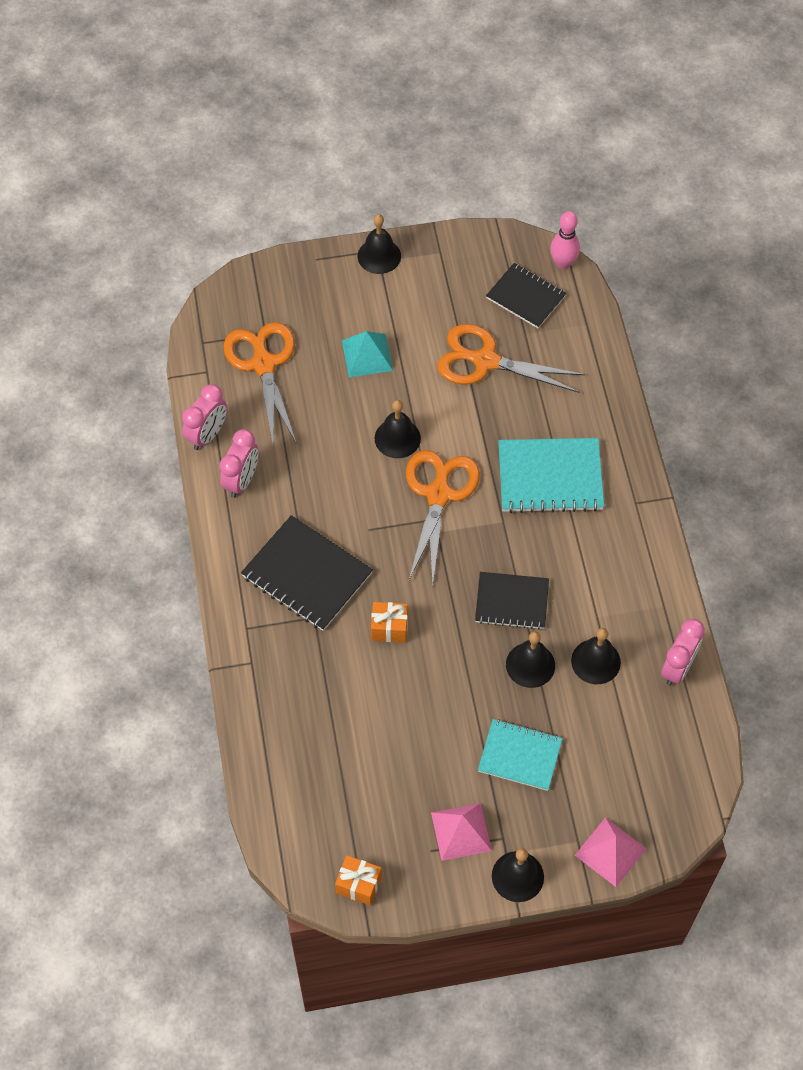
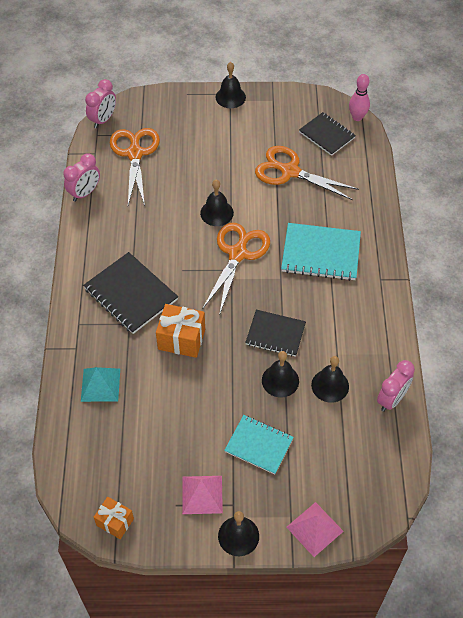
camera: 10 degrees right, 5 degrees down
pink clock [219,429,258,498] -> pink clock moved to [85,79,116,128]
turquoise pyramid [342,331,393,377] -> turquoise pyramid moved to [81,367,120,402]
orange gift [371,602,408,643] -> orange gift [156,304,205,358], size x1.56

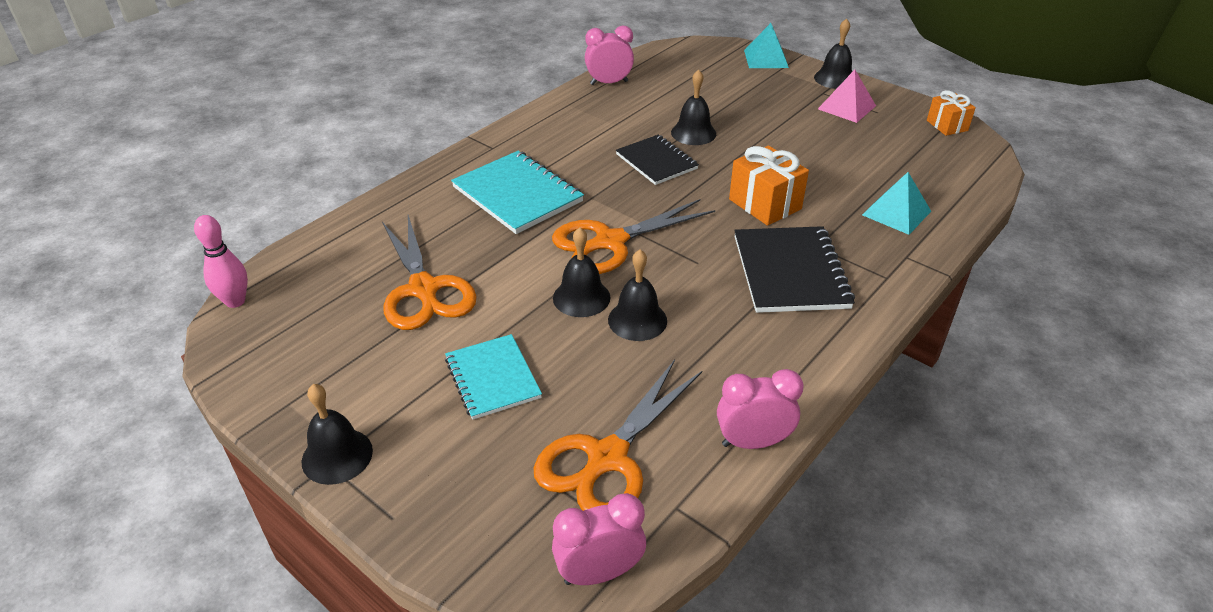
camera: 140 degrees left, 15 degrees down
turquoise notebook [224,415,294,475] -> turquoise notebook moved to [445,334,542,420]
pink pyramid [286,502,344,557] -> turquoise pyramid [744,23,789,68]
black notebook [299,112,356,156] -> none
black bell [311,356,349,403] -> black bell moved to [608,250,667,341]

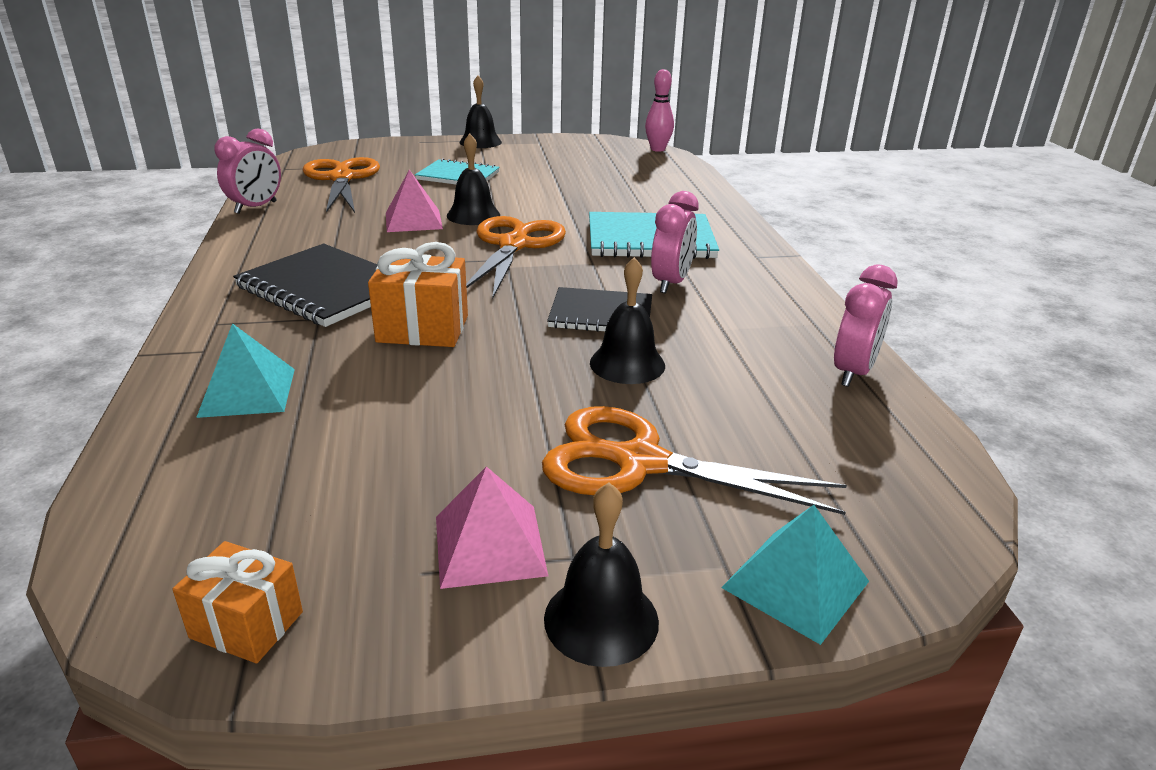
camera: 130 degrees right, 10 degrees down
orange scissors [382,215,477,330] -> orange scissors moved to [542,406,847,515]
pink clock [552,493,646,585] -> pink clock moved to [651,191,699,293]
black bell [608,250,667,341] -> pink pyramid [386,170,443,232]

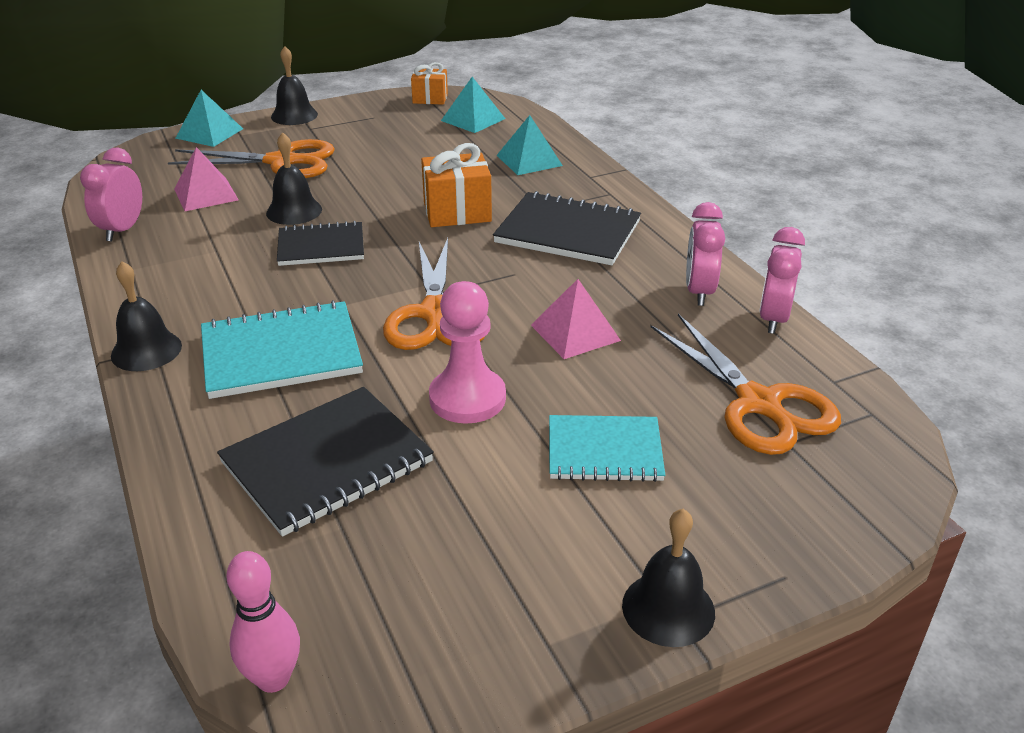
camera: 165 degrees right, 5 degrees up
pink pyramid [436,466,548,589] -> pink pyramid moved to [174,147,239,211]
black bell [447,134,500,225] -> black bell moved to [111,261,182,371]
pink clock [651,191,699,293] -> pink clock moved to [686,202,725,306]
none -> black notebook [217,387,434,537]
none -> pink pawn [429,281,506,424]
none -> turquoise pyramid [441,77,505,133]

